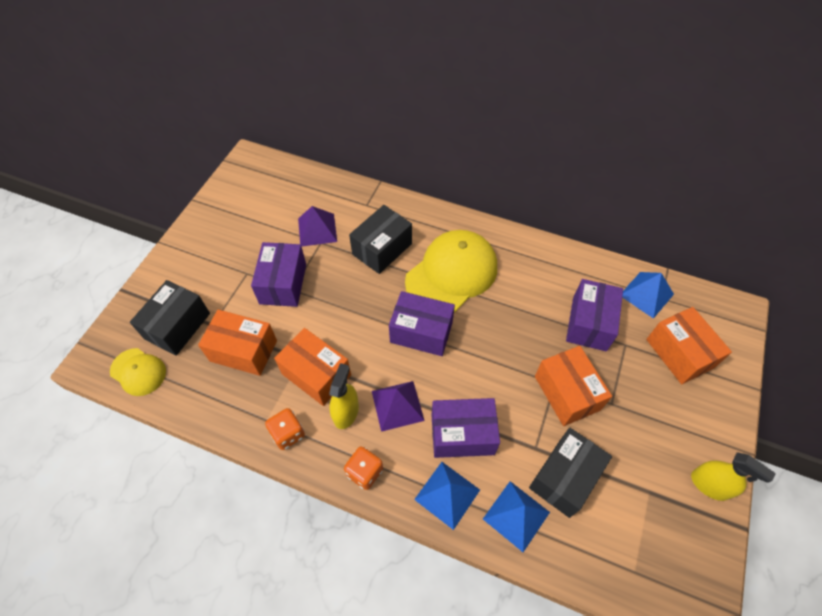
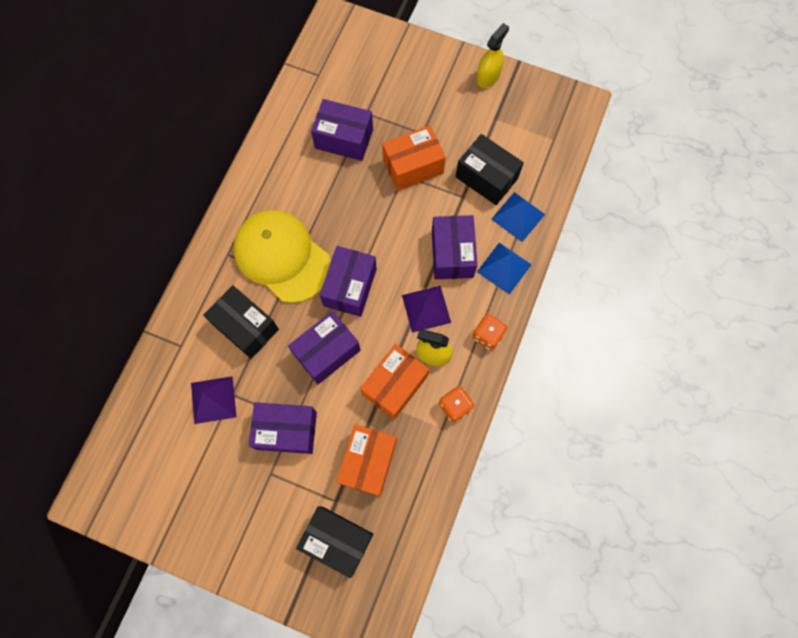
camera: 90 degrees left, 15 degrees up
yellow cap [110,348,166,396] -> none
blue pyramid [622,272,674,319] -> none
orange box [646,307,732,384] -> none
none -> purple box [288,311,361,384]

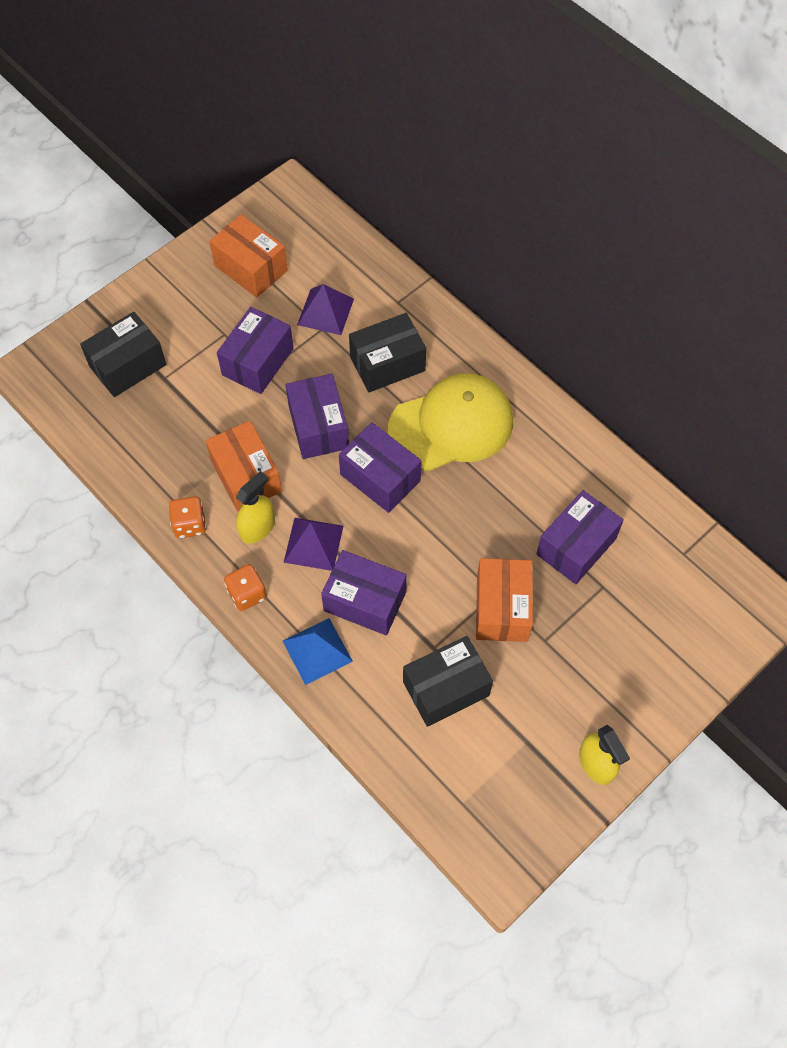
camera: 115 degrees right, 10 degrees down
orange box [336,424,397,496] -> orange box moved to [209,214,288,297]
blue pyramid [491,192,545,242] -> none

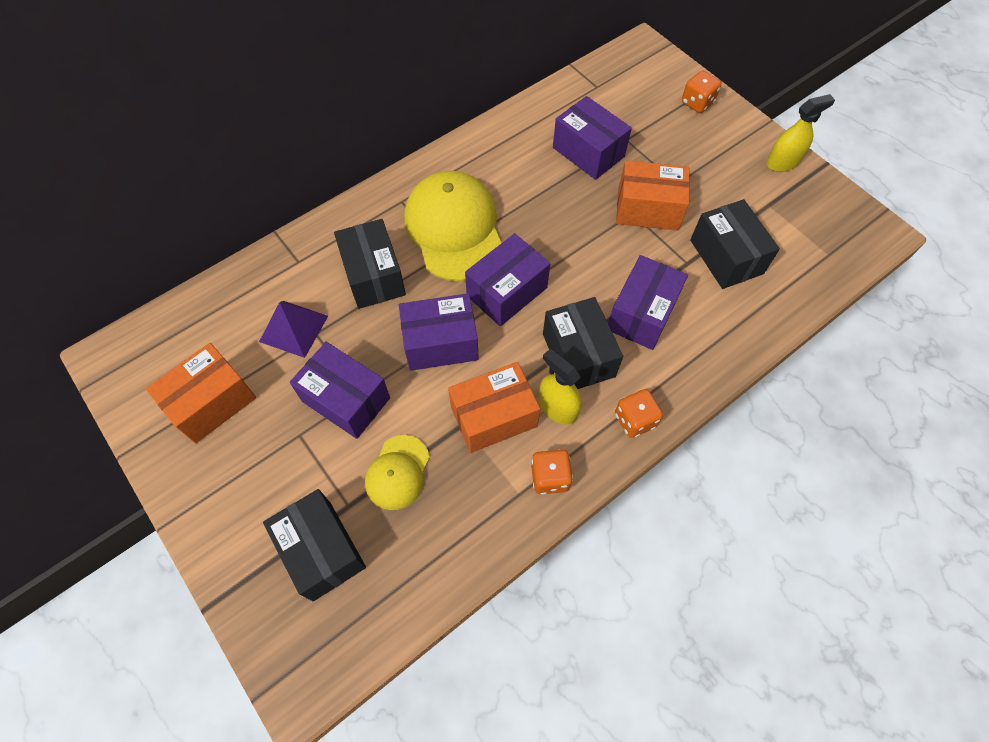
camera: 85 degrees left, 0 degrees up
blue pyramid [283,618,353,685] -> none
purple pyramid [284,518,343,571] -> black box [543,297,623,389]
none -> yellow cap [365,435,430,510]
none -> orange dice [682,71,721,113]

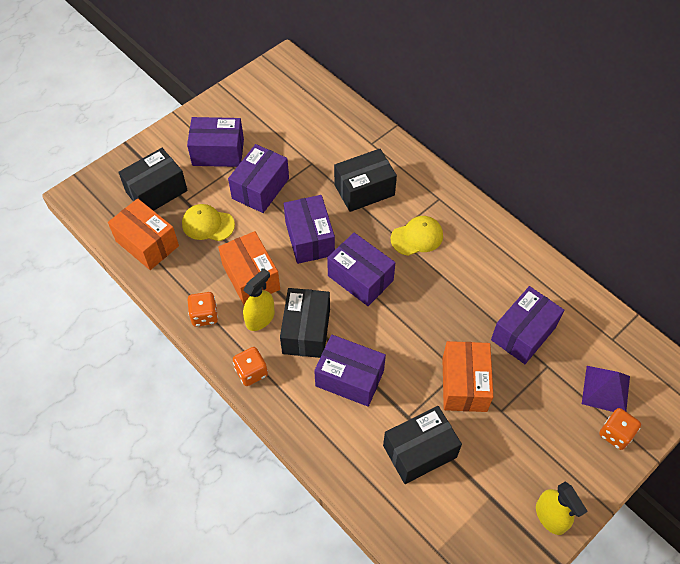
camera: 85 degrees right, 5 degrees down
orange box [146,343,256,444] -> orange box moved to [108,198,179,270]
purple pyramid [259,301,328,358] -> purple pyramid moved to [582,366,630,412]
yellow cap [404,171,502,281] -> yellow cap [391,216,443,256], size x0.52
black box [543,297,623,389] -> black box turned 60 degrees counterclockwise [280,288,330,358]
none -> purple box [187,117,244,167]

